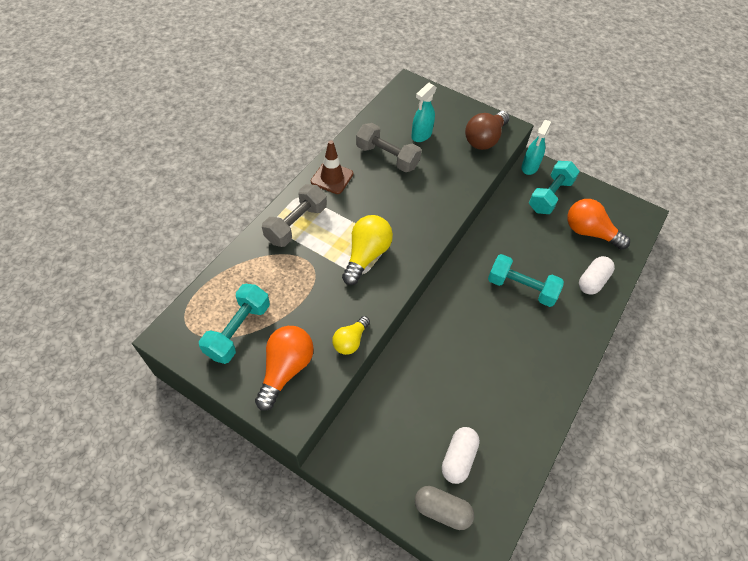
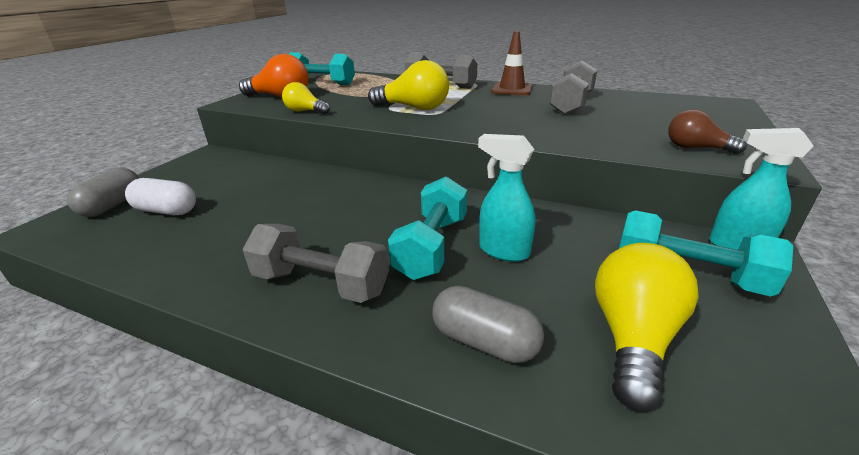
camera: 85 degrees right, 25 degrees down
turquoise spray bottle [411,83,437,142] -> turquoise spray bottle moved to [478,134,535,262]
brown light bulb [465,111,510,150] -> brown light bulb [668,109,747,154], size x0.61
orange light bulb [567,199,630,250] -> yellow light bulb [595,243,699,411]
white capsule [579,256,615,295] -> grey capsule [432,286,544,363]
none -> grey dumbbell [242,224,389,303]

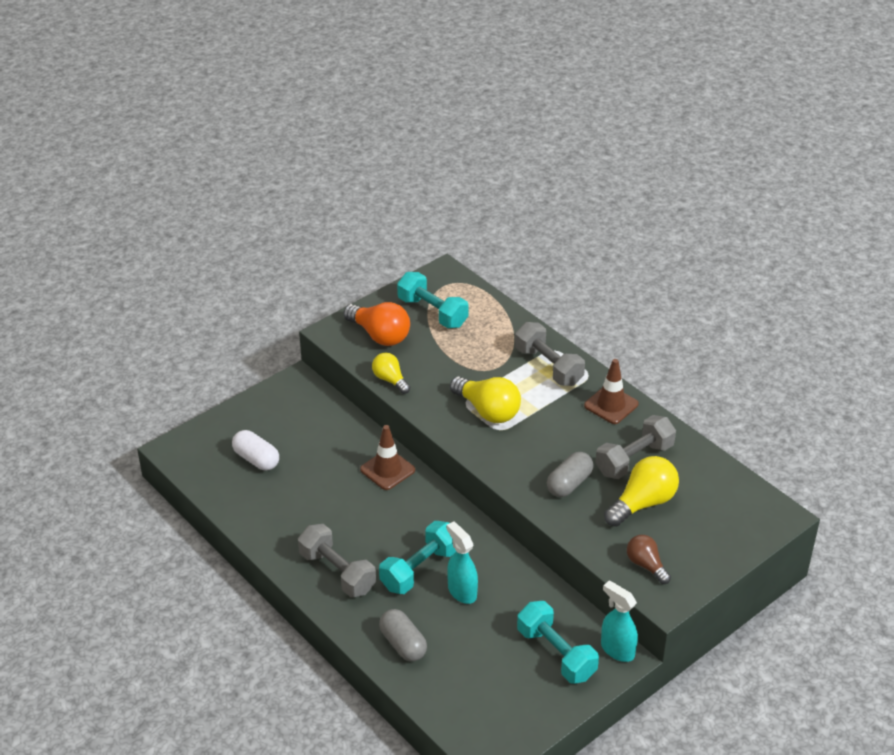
camera: 25 degrees right, 10 degrees up
grey capsule [67,167,139,217] -> grey capsule moved to [547,452,594,497]
yellow light bulb [595,243,699,411] -> yellow light bulb moved to [604,456,679,527]
none -> brown traffic cone [360,425,415,490]

